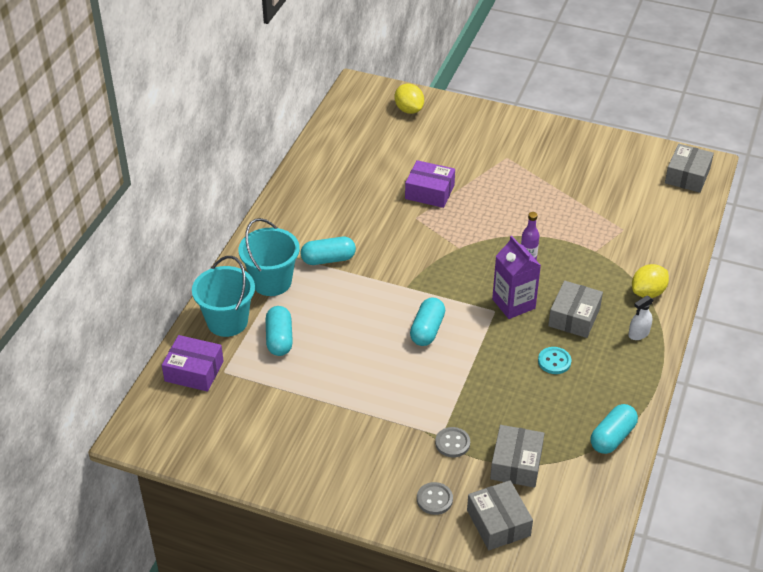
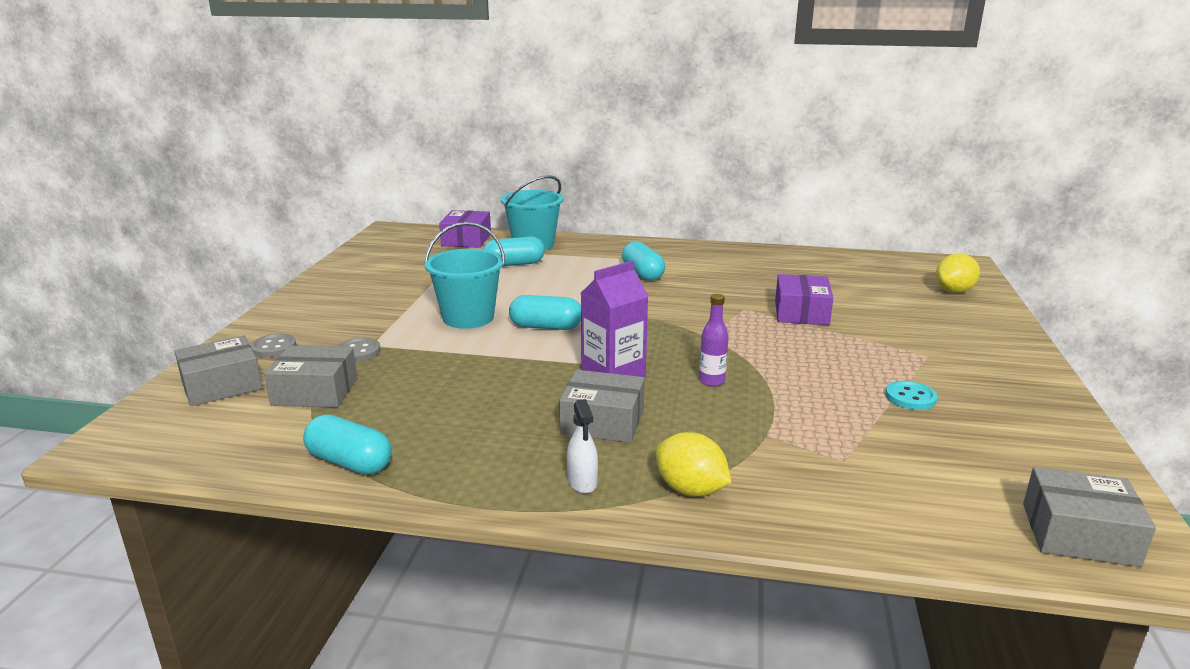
camera: 80 degrees right, 20 degrees down
turquoise bucket [239,218,300,296] -> turquoise bucket moved to [424,222,505,329]
turquoise button [538,347,571,374] -> turquoise button moved to [885,381,937,410]
white spray bottle [628,296,653,340] -> white spray bottle turned 150 degrees counterclockwise [567,399,598,494]

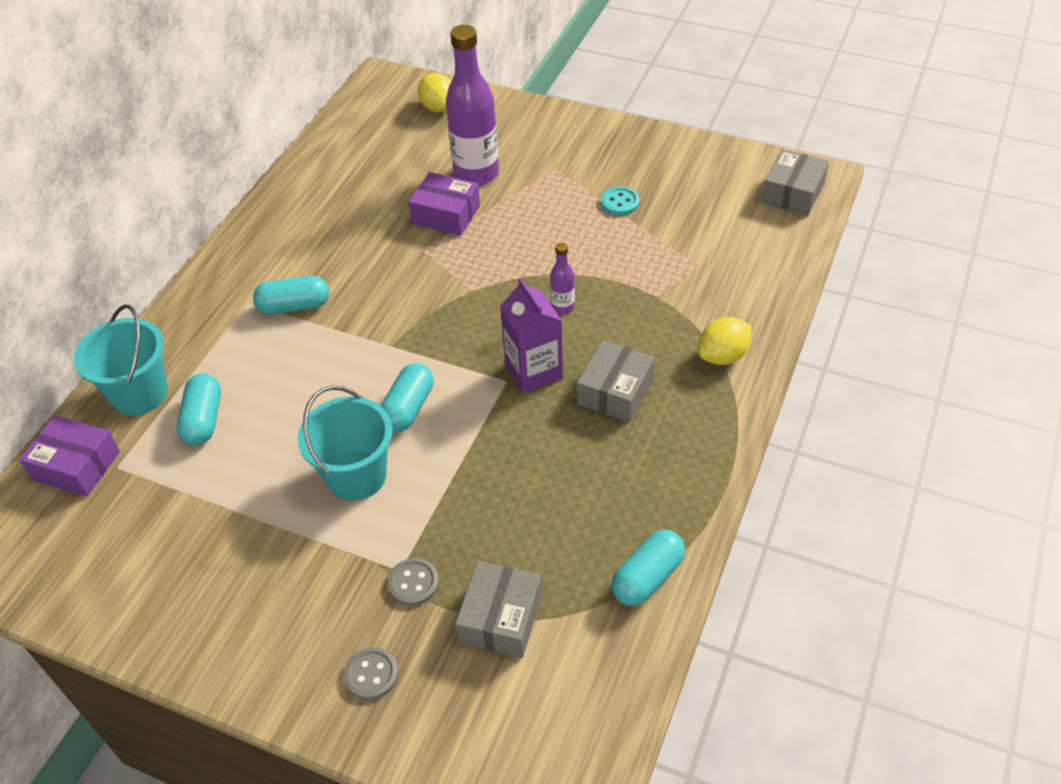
camera: 75 degrees left, 25 degrees up
grey box [175,336,262,406] -> none
white spray bottle [567,399,598,494] -> none
none -> purple bottle [446,25,499,186]

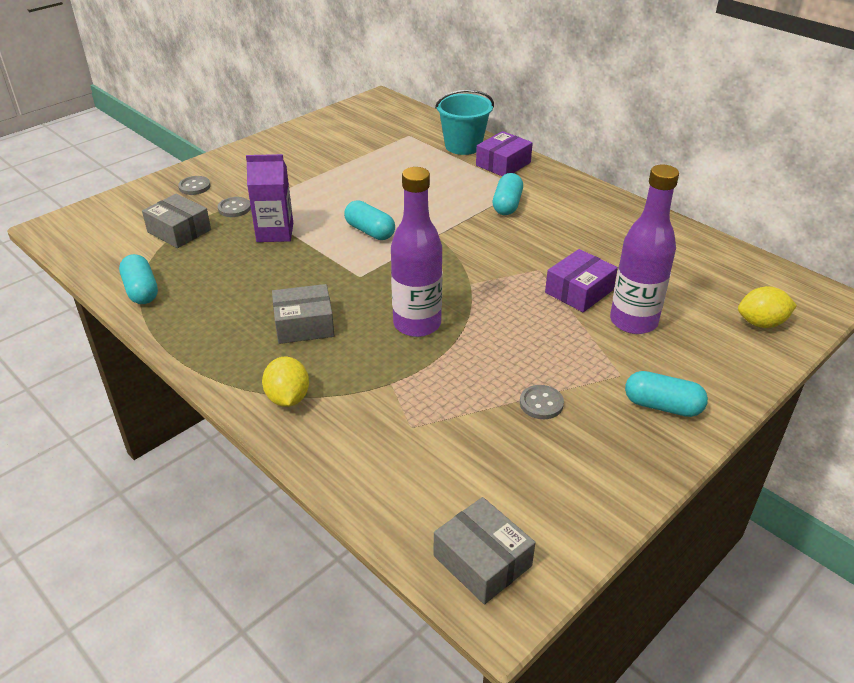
camera: 110 degrees right, 10 degrees down
purple box [20,416,120,496] -> purple box moved to [476,131,533,176]
turquoise capsule [177,373,221,445] -> turquoise capsule moved to [625,371,708,417]
turquoise bucket [298,386,393,501] -> none
purple carton [500,278,563,393] -> purple carton moved to [246,154,293,242]
purple bottle [550,243,575,314] -> purple bottle [391,167,443,337], size x2.19
grey box [577,340,655,422] -> grey box turned 60 degrees counterclockwise [272,284,334,344]
turquoise button [601,186,639,215] -> grey button [520,385,564,419]

